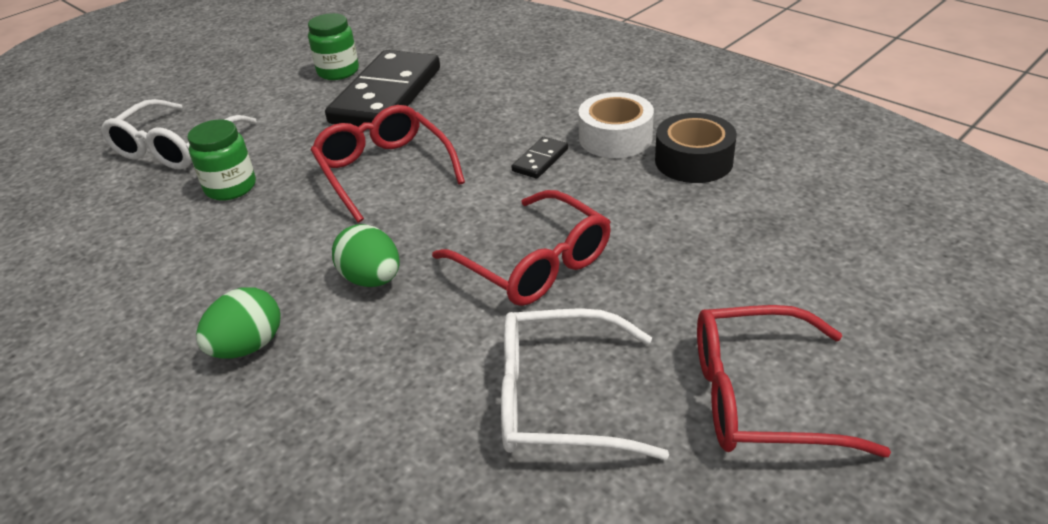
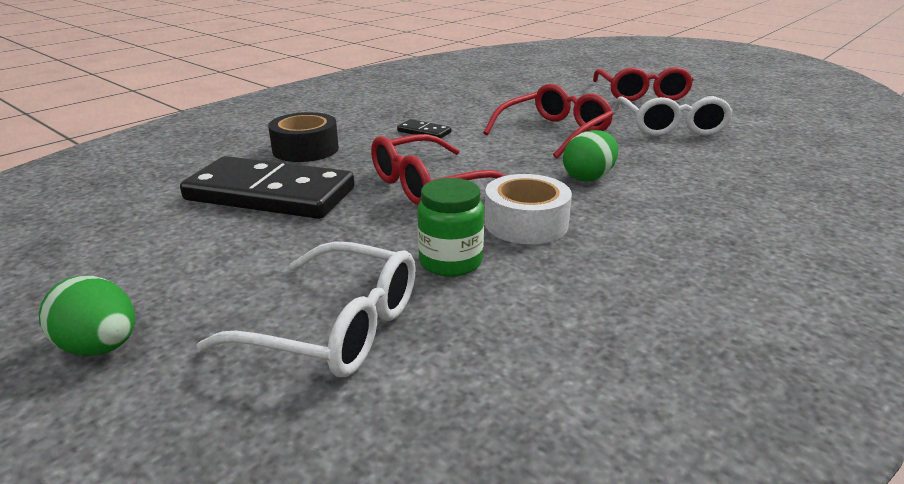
camera: 95 degrees left, 10 degrees down
green egg [196,287,281,359] -> green egg moved to [39,276,135,356]
green jar [308,13,359,80] -> none
white tape [578,92,654,158] -> white tape moved to [485,174,572,244]
black tape [655,113,737,183] -> black tape moved to [268,112,339,162]

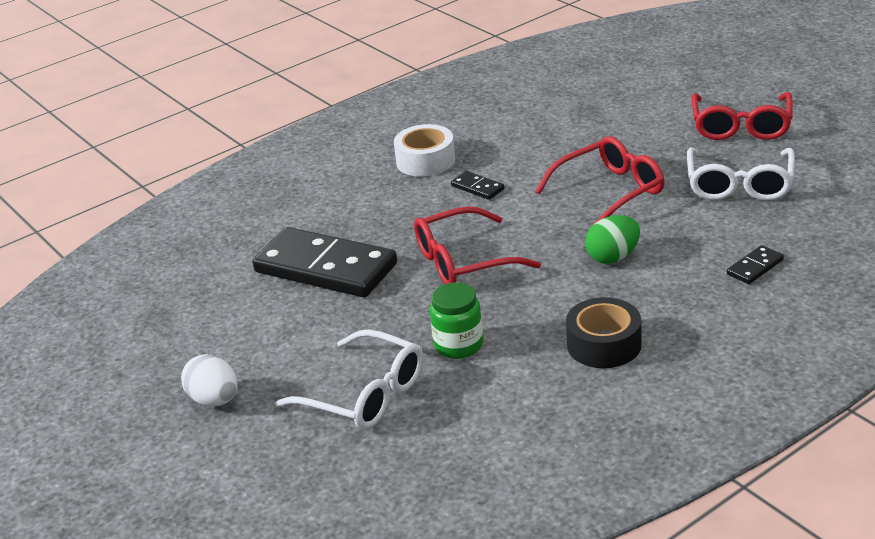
camera: 15 degrees right, 5 degrees up
green egg [39,276,135,356] -> white egg [181,354,238,406]
black tape [268,112,339,162] -> black tape moved to [566,297,642,368]
white tape [485,174,572,244] -> white tape moved to [394,124,455,177]
none -> black domino [727,245,784,284]

